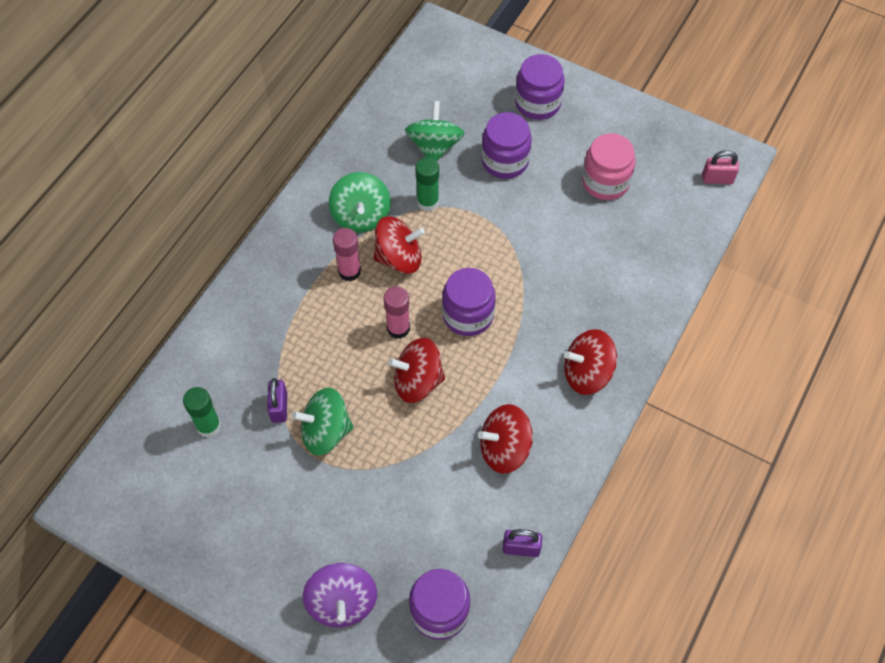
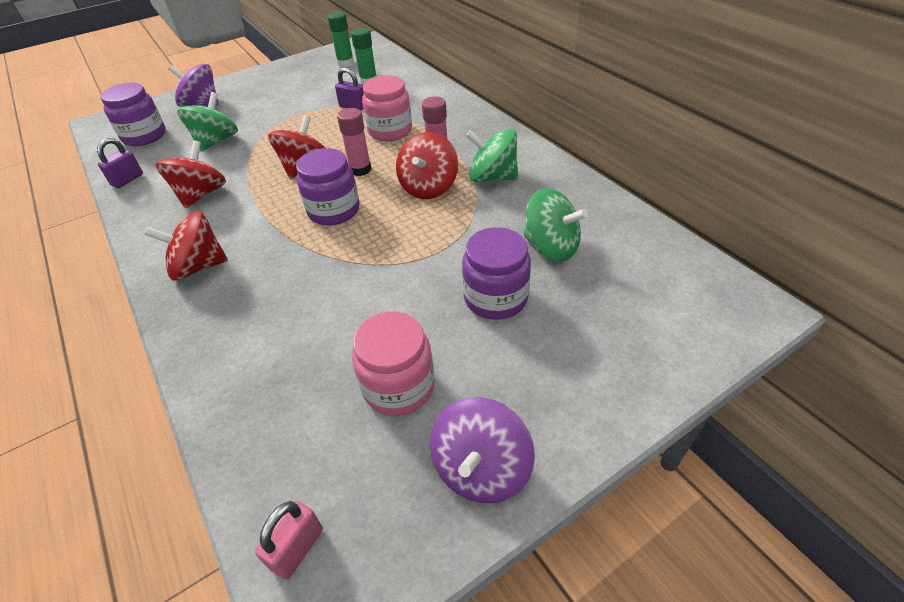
camera: 120 degrees right, 15 degrees down
green spinning top [292,388,354,456] -> green spinning top moved to [177,92,238,152]
green glue stick [415,157,439,212] -> green glue stick moved to [328,11,354,67]
purple jar [515,54,565,120] -> none
red spinning top [564,329,617,395] -> red spinning top turned 120 degrees counterclockwise [144,211,228,281]
none -> pink jar [362,75,412,141]
none -> purple spinning top [430,397,535,503]

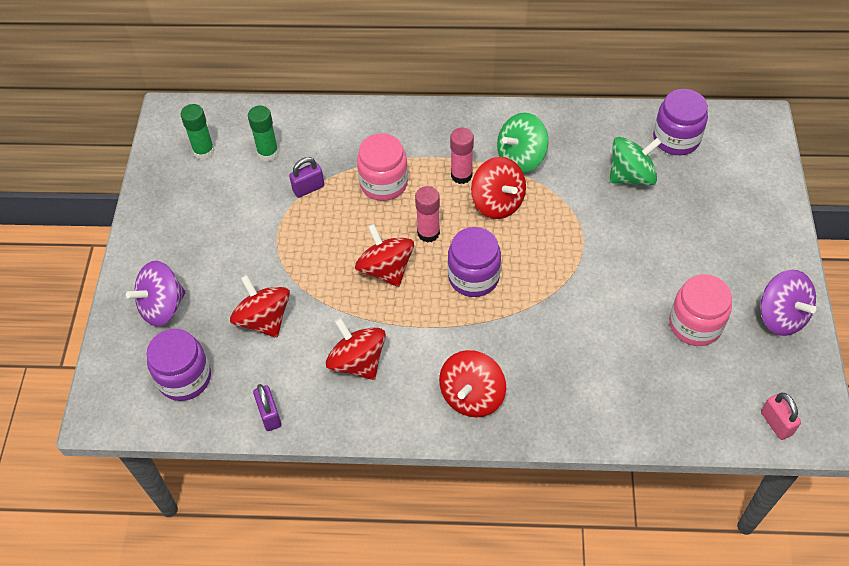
camera: 55 degrees left, 10 degrees up
green spinning top [177,92,238,152] -> red spinning top [230,275,290,338]
purple jar [462,227,531,320] -> purple jar moved to [653,89,708,155]

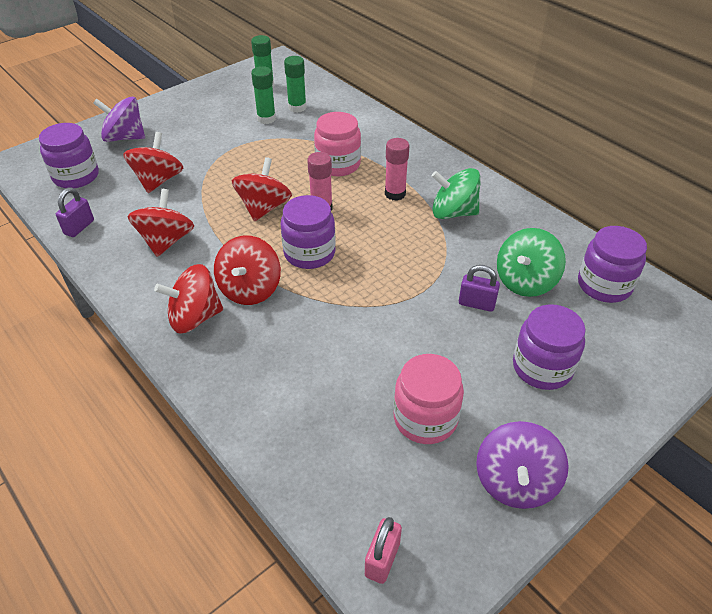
camera: 45 degrees right, 10 degrees down
purple padlock [289,157,324,198] -> purple padlock moved to [459,265,500,312]
red spinning top [471,157,526,219] -> red spinning top moved to [214,235,281,305]
green spinning top [609,137,661,186] -> green spinning top turned 105 degrees clockwise [497,228,566,297]
none -> green glue stick [251,66,276,124]
none -> purple jar [513,304,586,390]

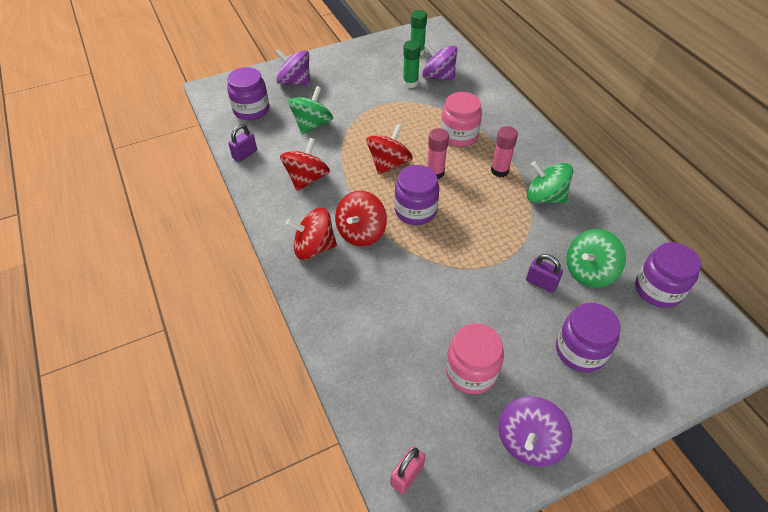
camera: 15 degrees right, 5 degrees up
red spinning top [123,132,183,193] -> green spinning top [288,86,333,135]
green glue stick [284,56,307,113] -> purple spinning top [422,43,457,81]

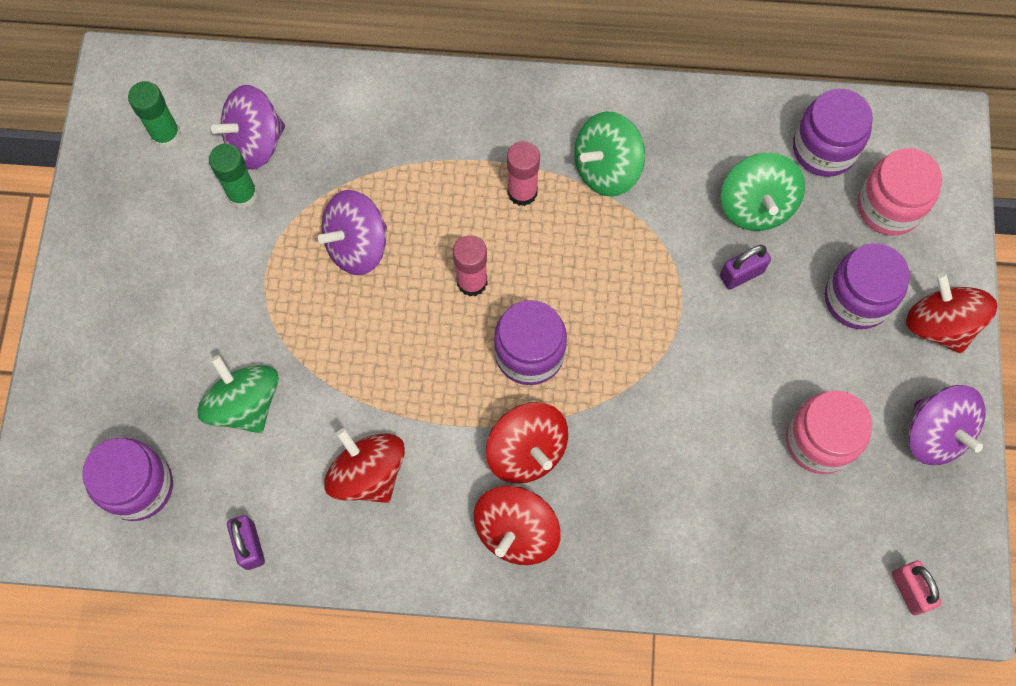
camera: 60 degrees left, 20 degrees up
purple spinning top [275,49,310,86] -> purple spinning top moved to [318,190,387,275]
red spinning top [366,124,413,174] -> red spinning top moved to [906,273,998,353]
pink jar [441,92,482,147] -> pink jar moved to [858,148,942,236]

